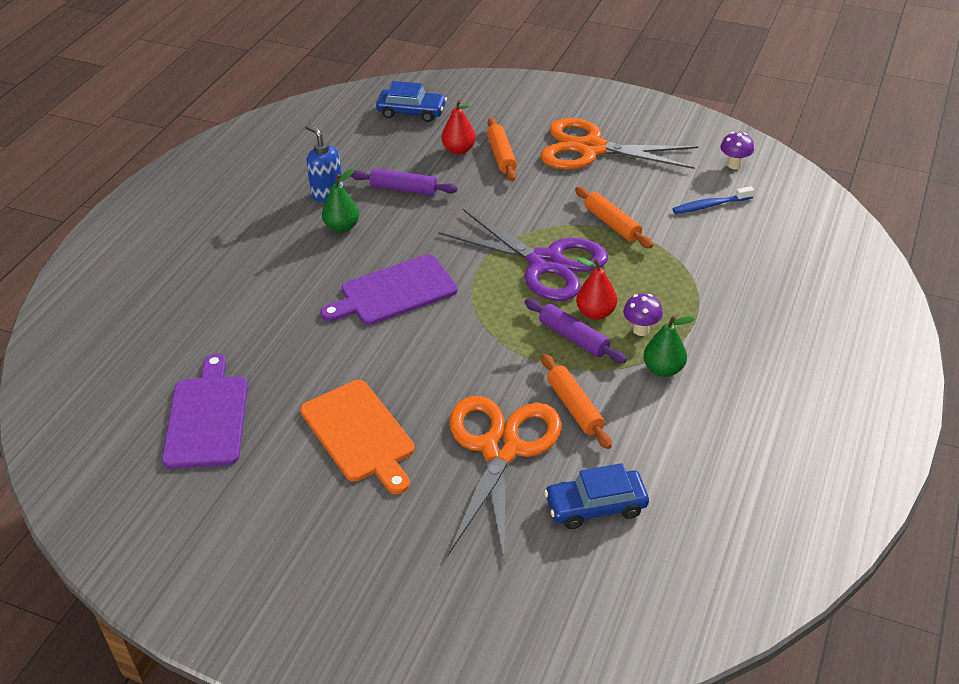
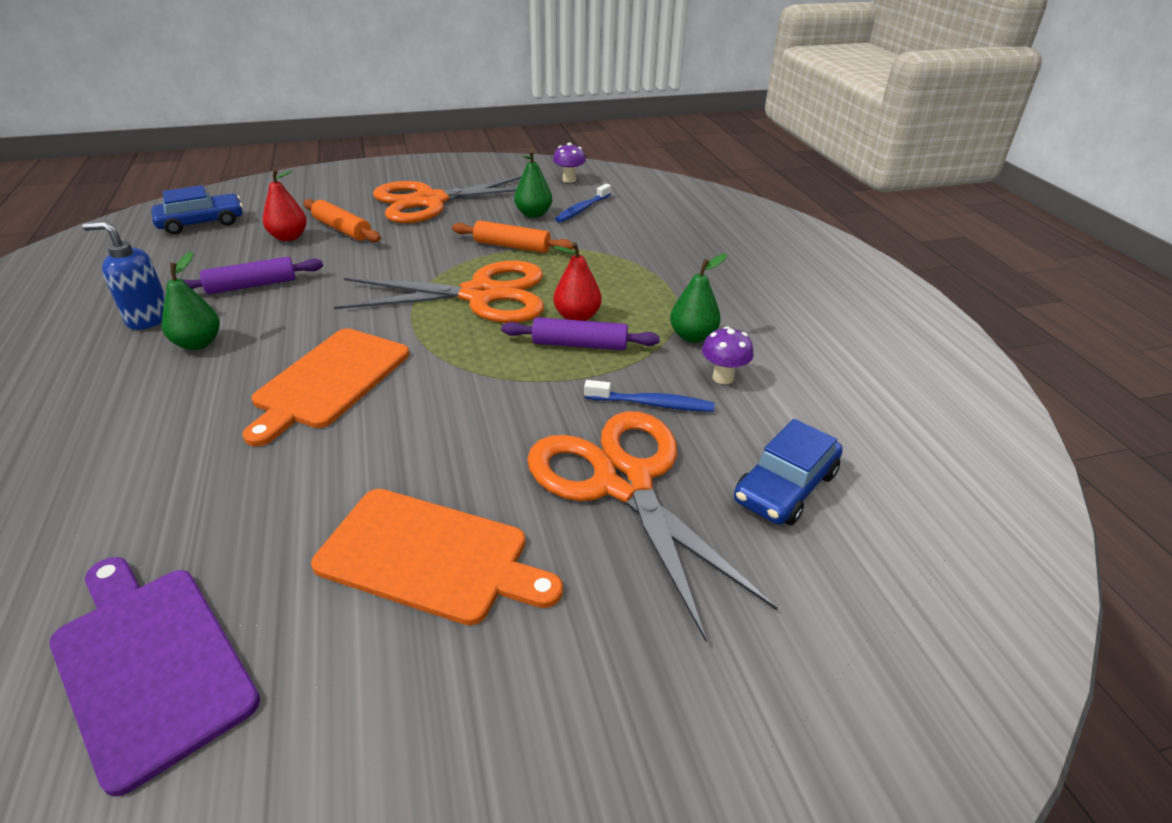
camera: 40 degrees left, 5 degrees down
purple cutting board [320,254,458,325] -> orange cutting board [242,328,409,446]
purple scissors [438,209,608,301] -> orange scissors [334,261,544,323]
orange rolling pin [542,354,612,449] -> blue toothbrush [584,380,714,412]
purple mushroom [623,294,663,336] -> purple mushroom moved to [702,326,753,384]
none -> green pear [514,150,552,218]

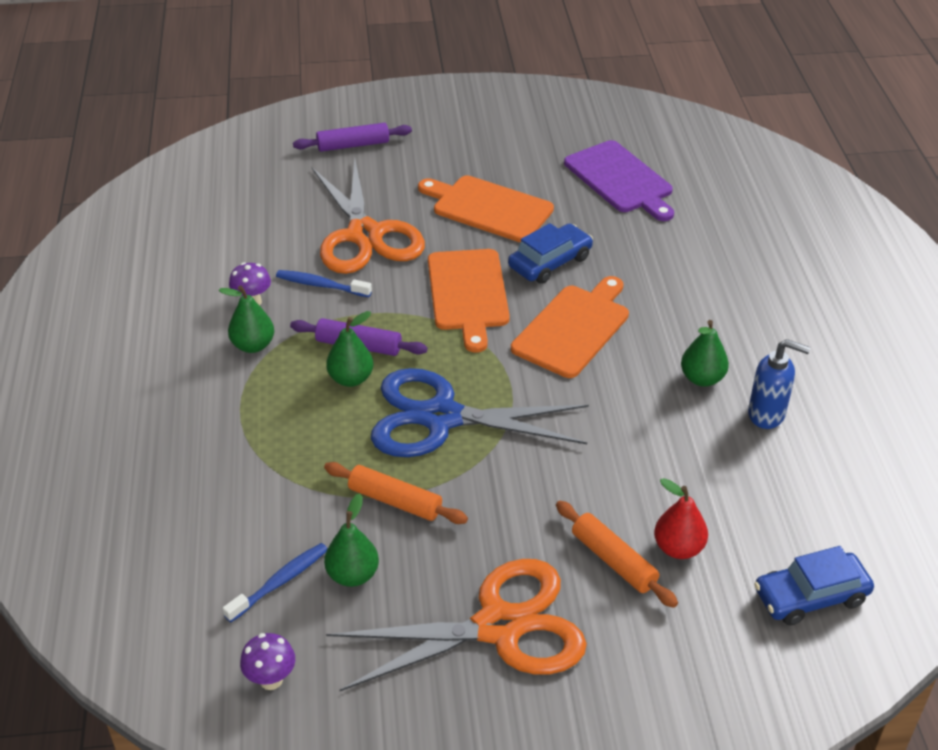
camera: 170 degrees left, 5 degrees up
purple rolling pin [183,257,323,294] -> purple rolling pin moved to [293,123,412,152]
orange scissors [334,261,544,323] -> blue scissors [371,368,589,457]
red pear [553,242,602,321] -> green pear [326,311,373,387]
blue car [734,419,843,525] -> blue car moved to [508,223,593,284]
none -> orange cutting board [428,249,510,353]

